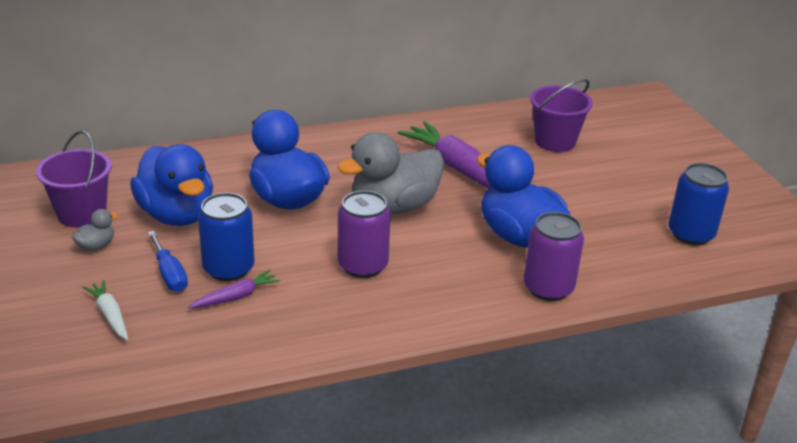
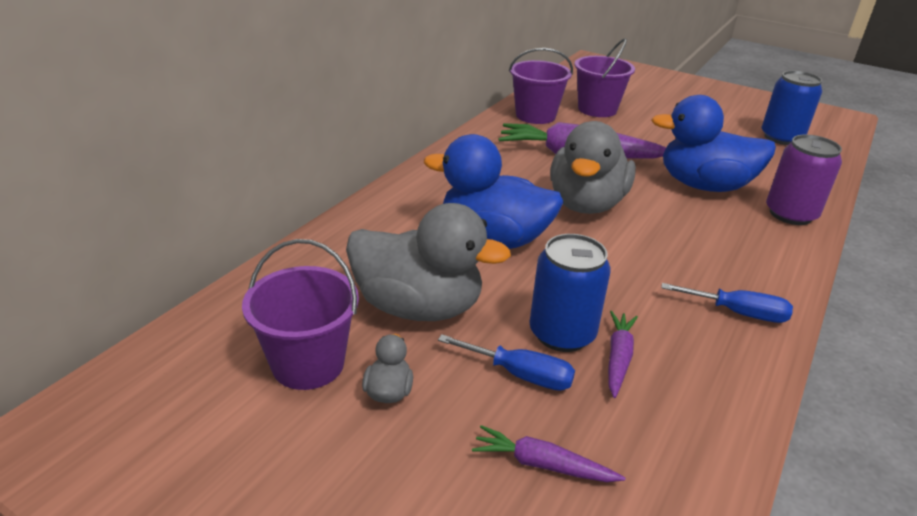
camera: 40 degrees left, 0 degrees up
white carrot [83,280,128,340] -> purple carrot [472,425,625,482]
blue duck [130,144,213,226] -> grey duck [346,203,511,321]
purple can [338,190,391,278] -> none
none -> purple bucket [509,48,573,124]
none -> blue screwdriver [661,283,793,323]

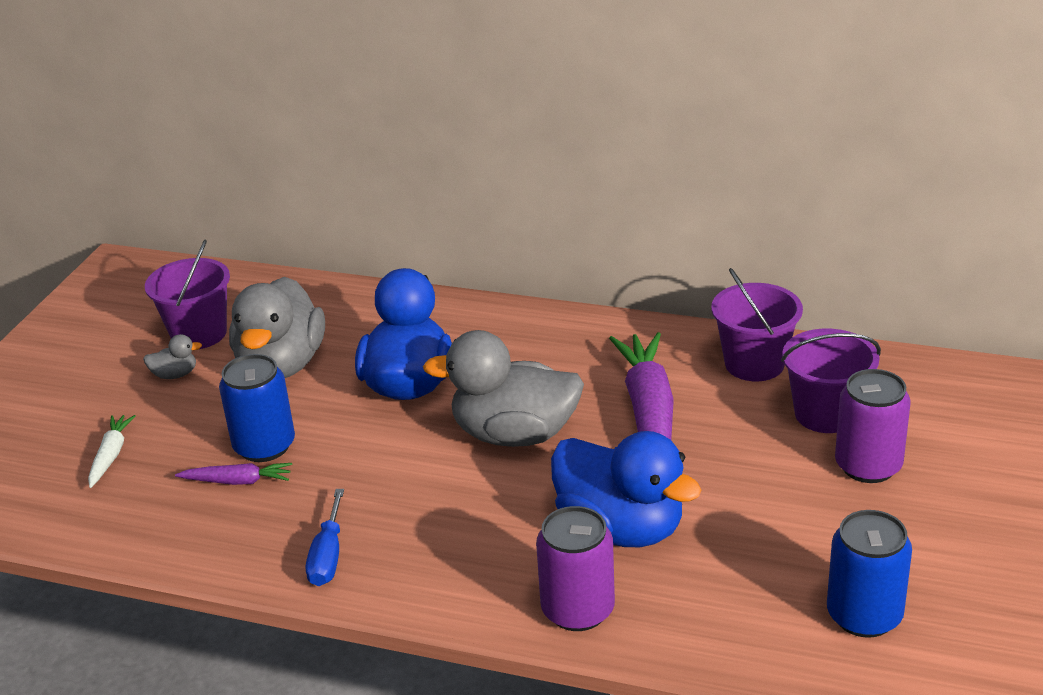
camera: 80 degrees right, 0 degrees up
blue screwdriver [438,334,575,391] -> none
purple carrot [472,425,625,482] -> white carrot [88,415,136,488]
blue duck [651,95,776,192] -> blue duck turned 135 degrees clockwise [551,431,702,547]
none -> purple can [835,369,911,483]

